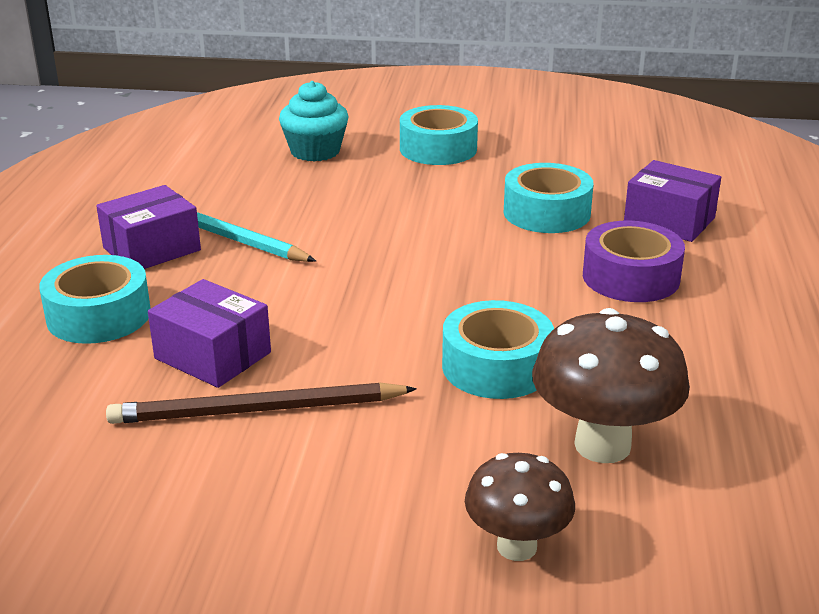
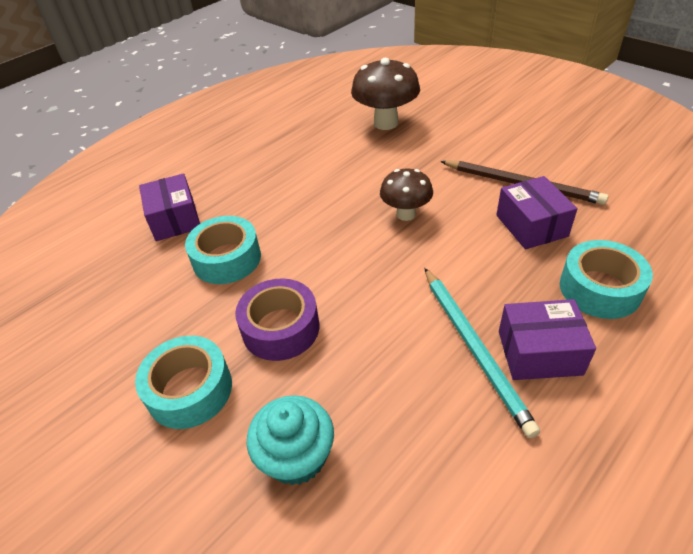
camera: 140 degrees left, 15 degrees up
turquoise tape [442,300,554,399] -> none
brown mushroom [465,453,575,561] -> brown mushroom moved to [380,169,433,221]
purple tape [583,221,685,302] -> purple tape moved to [235,278,320,361]

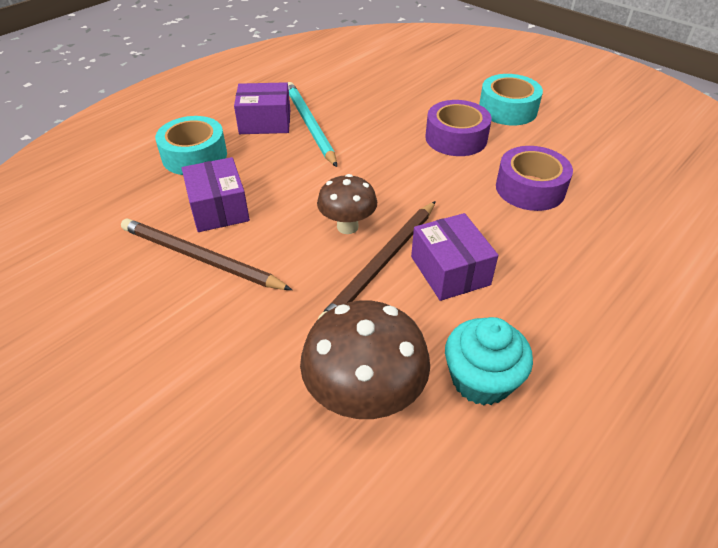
camera: 175 degrees right, 0 degrees up
purple box [139,173,200,241] -> purple box moved to [411,213,498,301]
turquoise tape [185,216,261,284] -> purple tape [496,146,573,211]
turquoise cupcake [247,395,334,485] -> turquoise cupcake moved to [445,317,533,405]
none -> brown pencil [318,201,436,319]

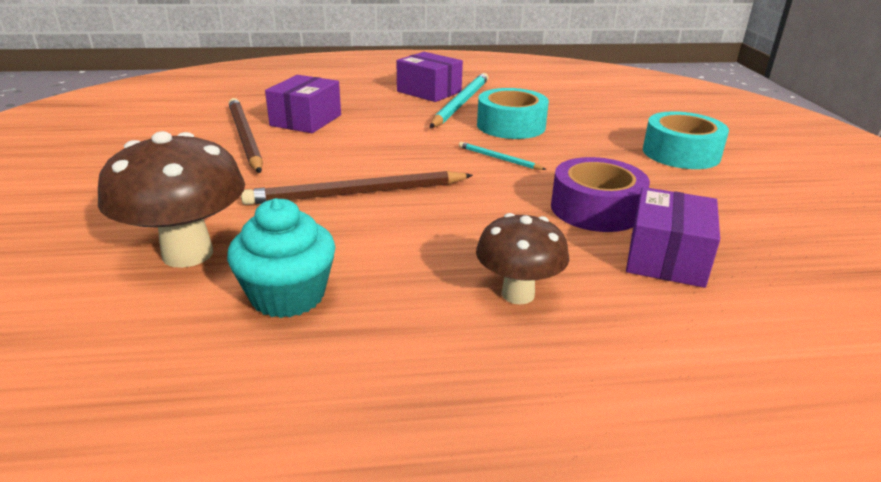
camera: 40 degrees right, 15 degrees down
turquoise tape [155,116,227,175] -> turquoise tape moved to [477,88,549,139]
brown mushroom [317,174,377,234] -> brown mushroom moved to [476,213,569,304]
purple box [411,213,498,301] -> purple box moved to [626,187,720,288]
purple tape [425,100,492,156] -> none
none -> turquoise pencil [459,142,546,170]

